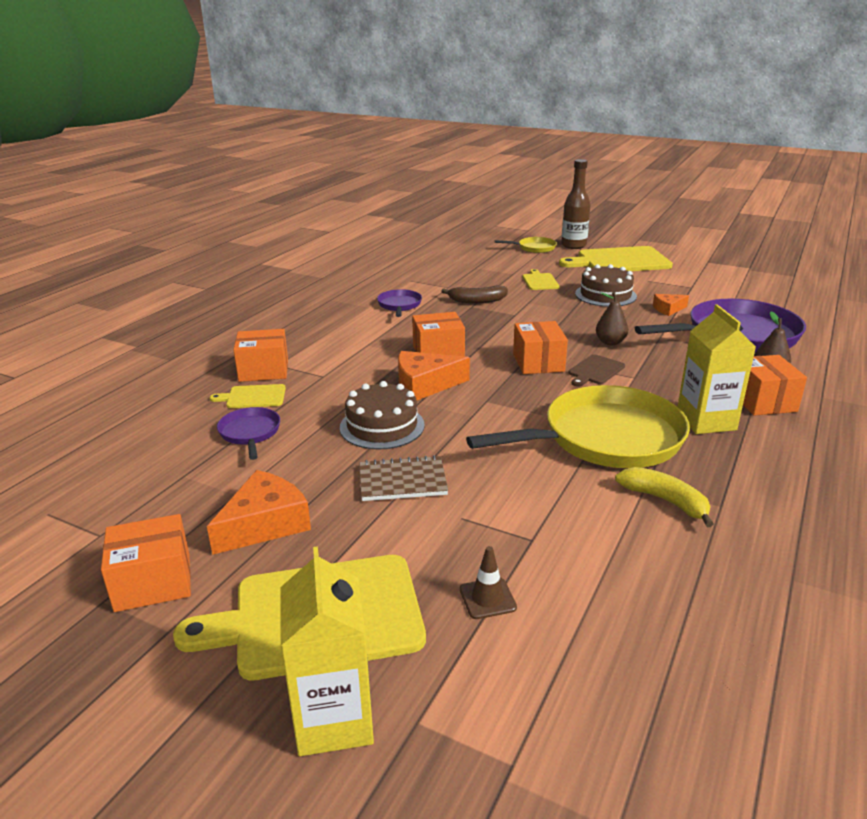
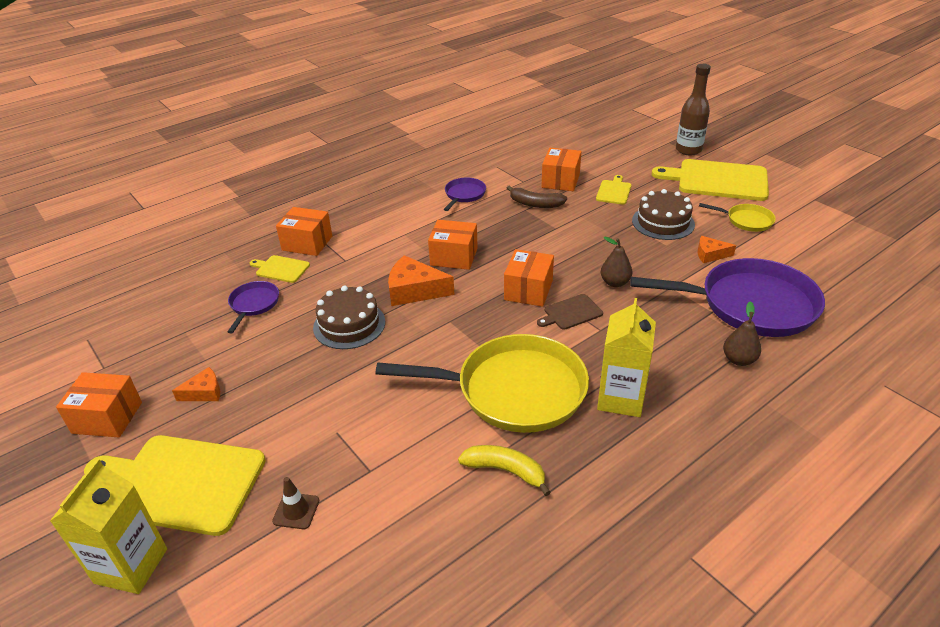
camera: 25 degrees right, 10 degrees up
orange cheese [207,470,311,555] -> orange cheese [172,367,220,401], size x0.58
brown notebook [359,455,448,501] -> none
yellow pan [495,237,557,253] -> yellow pan moved to [699,203,776,232]
yellow banana [615,467,714,527] -> yellow banana turned 45 degrees counterclockwise [458,445,551,496]
orange box [743,355,807,416] -> orange box moved to [541,148,581,191]

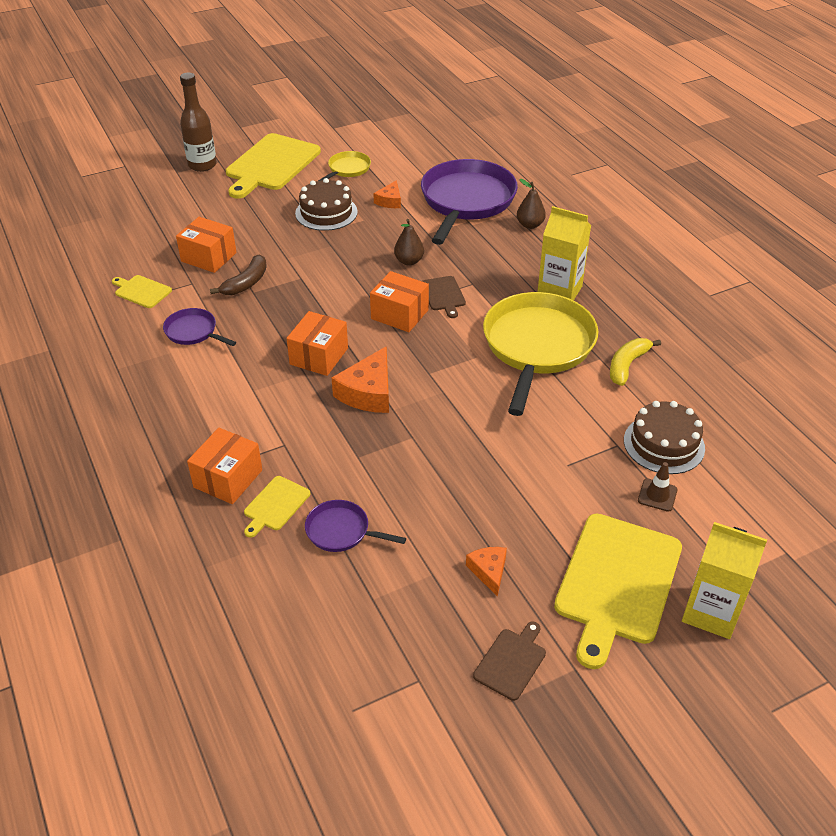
camera: 80 degrees left, 5 degrees up
orange box [56,372,142,437] -> brown cutting board [473,622,546,701]
brown cake [313,286,385,349] -> brown cake moved to [624,401,705,474]
yellow cutting board [596,175,631,205] -> yellow cutting board moved to [112,275,172,308]

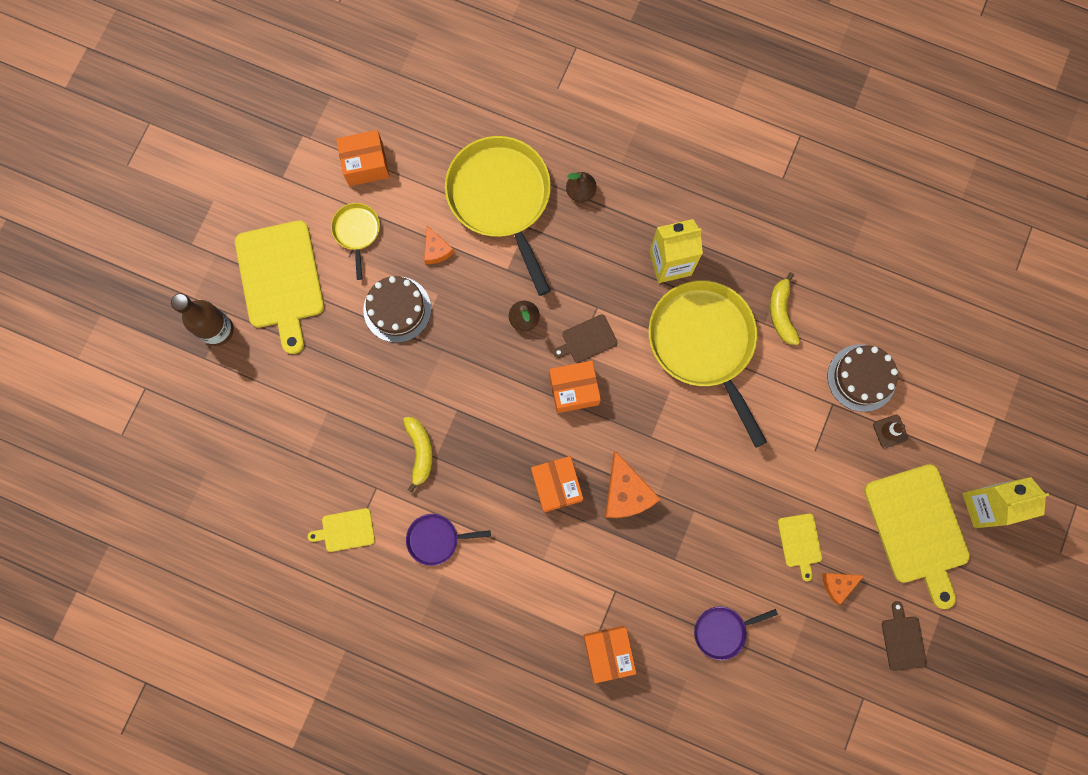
camera: 40 degrees left, 35 degrees up
orange box [176,217,237,273] -> orange box moved to [336,130,390,186]
brown banana [210,254,267,295] -> yellow banana [403,417,433,493]
yellow cutting board [244,476,310,537] -> yellow cutting board moved to [778,514,822,581]
purple pan [421,159,518,245] -> yellow pan [445,136,551,296]
brown cutting board [422,276,466,318] -> brown cutting board turned 120 degrees clockwise [553,314,617,363]
orange cheese [466,547,507,597] -> orange cheese turned 60 degrees counterclockwise [822,573,865,605]

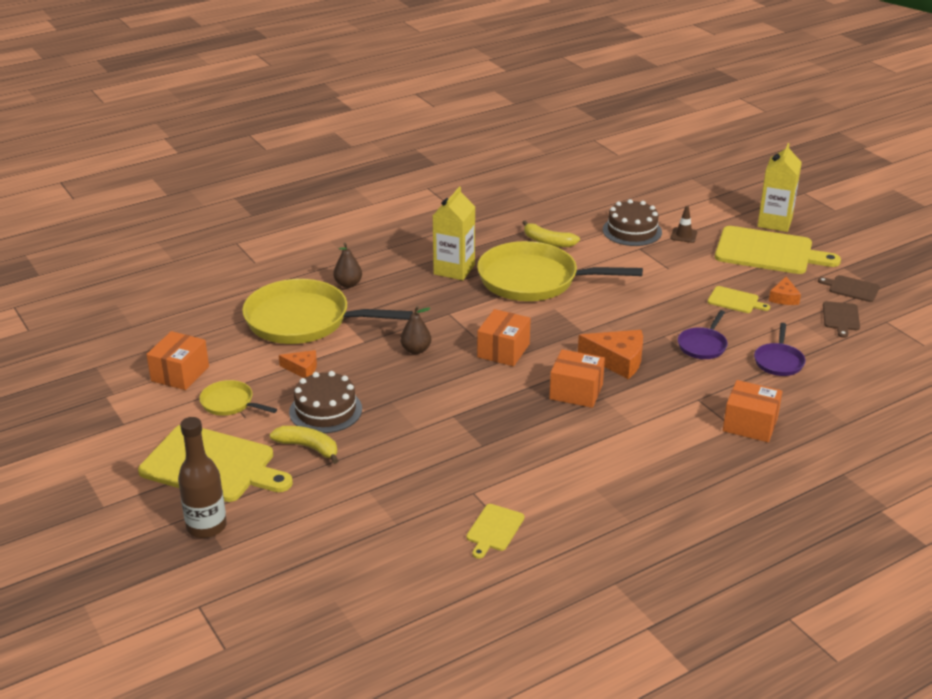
camera: 55 degrees left, 45 degrees down
yellow banana [403,417,433,493] -> yellow banana moved to [269,426,338,464]
purple pan [406,514,491,566] -> purple pan moved to [678,310,728,359]
brown cutting board [553,314,617,363] -> brown cutting board moved to [823,301,860,338]

